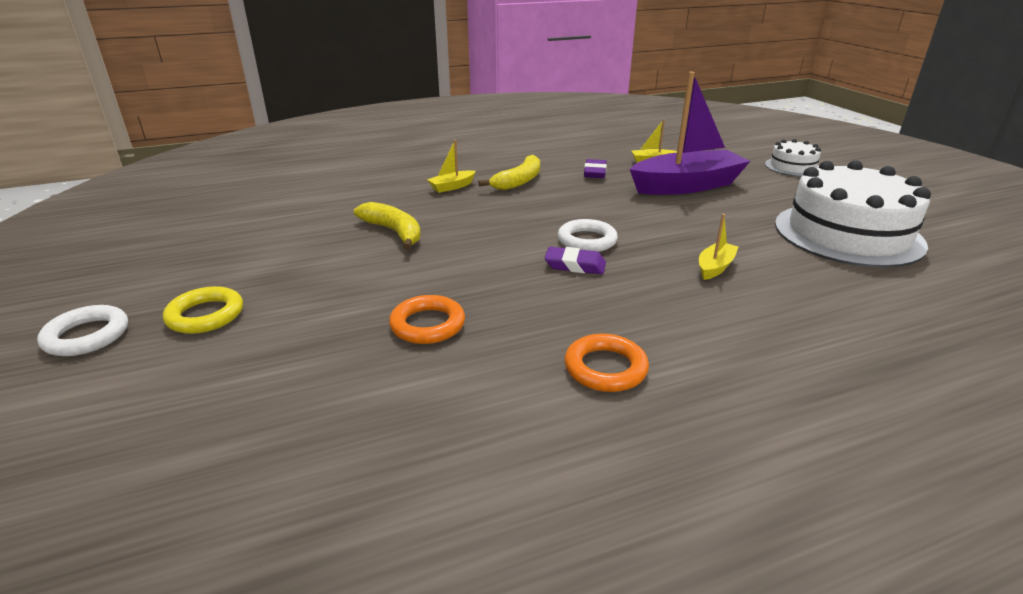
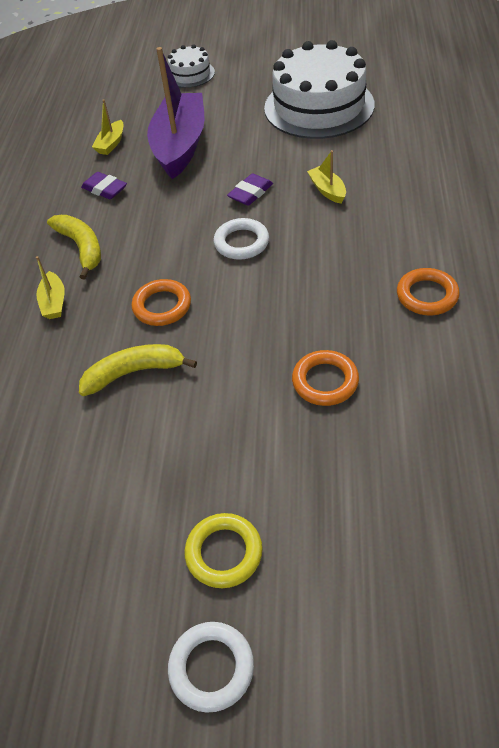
camera: 60 degrees left, 20 degrees up
purple eraser [544,247,606,274] -> purple eraser moved to [227,173,273,206]
none -> orange ring [132,279,191,326]

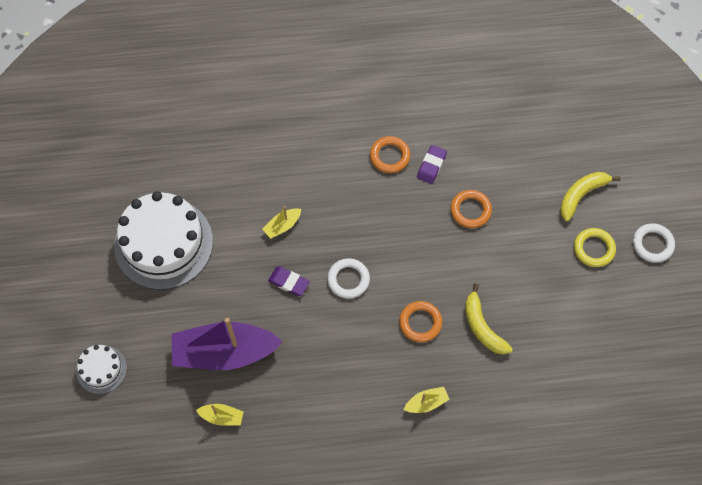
camera: 105 degrees left, 15 degrees up
yellow banana [47,215,101,279] -> yellow banana moved to [560,172,620,221]
purple eraser [81,172,127,199] -> purple eraser moved to [417,145,447,184]

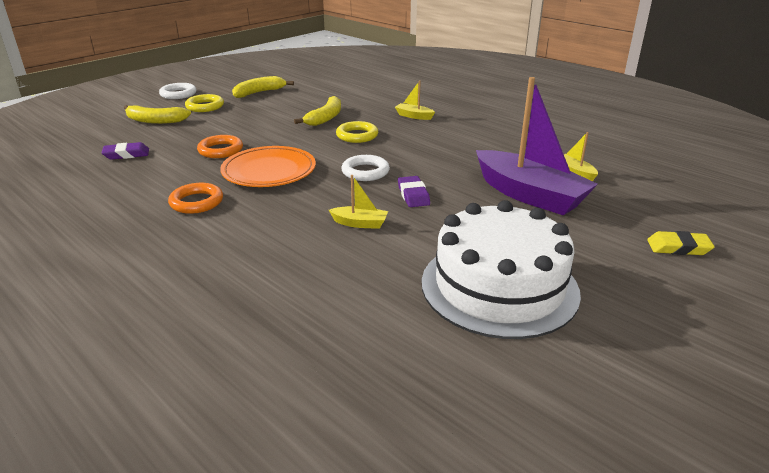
camera: 130 degrees left, 35 degrees down
white cake [76,345,127,394] -> yellow eraser [647,231,714,255]
orange ring [399,301,442,342] -> yellow ring [336,121,378,143]
purple eraser [417,145,447,184] -> purple eraser moved to [101,142,149,160]
none -> orange plate [220,146,316,187]
none -> yellow banana [232,76,294,98]

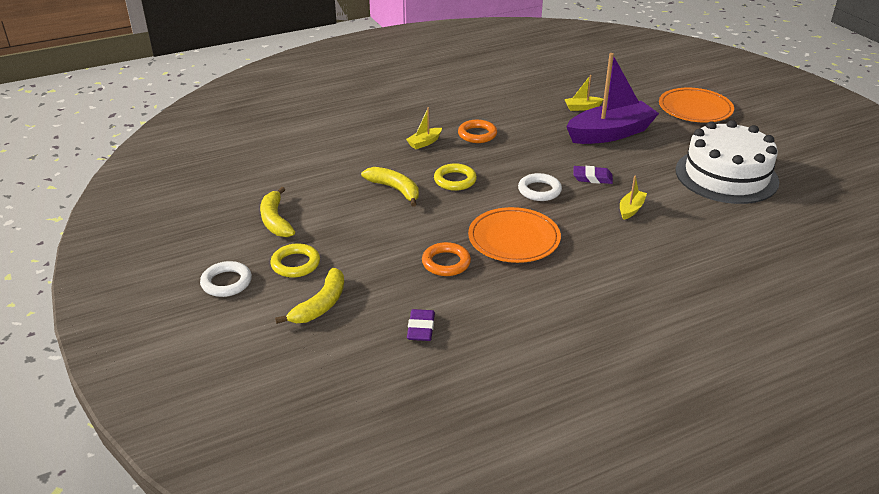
camera: 70 degrees left, 5 degrees up
orange ring [168,183,223,214] -> orange ring moved to [458,120,497,143]
yellow eraser [647,231,714,255] -> orange plate [659,88,734,123]

